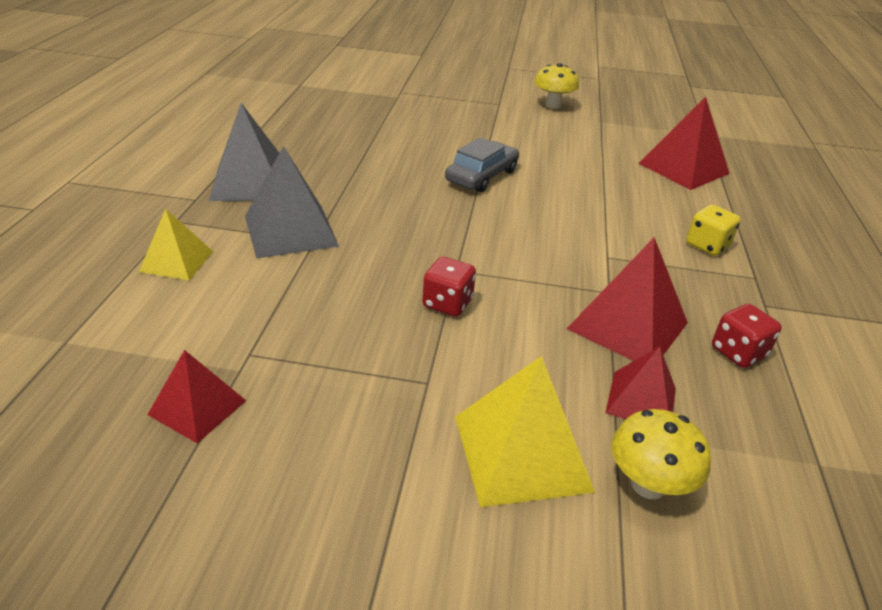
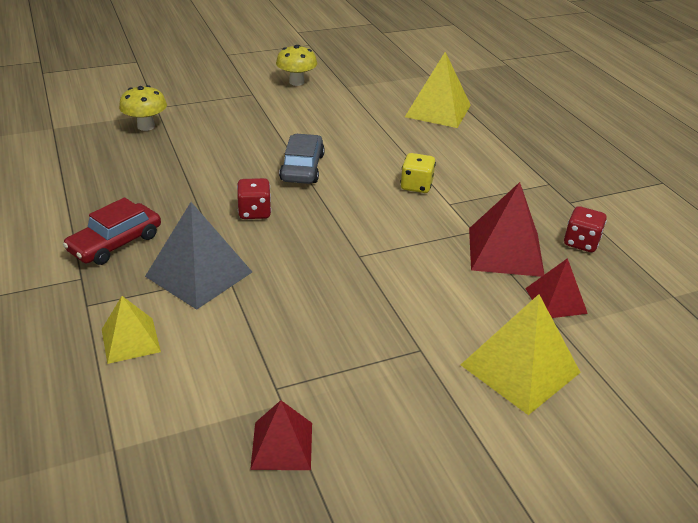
camera: 30 degrees left, 0 degrees up
grey pyramid [209,103,279,201] -> red car [63,197,161,265]
red dice [423,257,476,317] -> red dice moved to [237,178,271,219]
yellow mushroom [611,409,711,499] -> yellow mushroom moved to [119,85,167,131]
red pyramid [638,97,730,190] -> yellow pyramid [405,52,471,128]
yellow dice [687,205,740,256] -> yellow dice moved to [400,153,436,193]

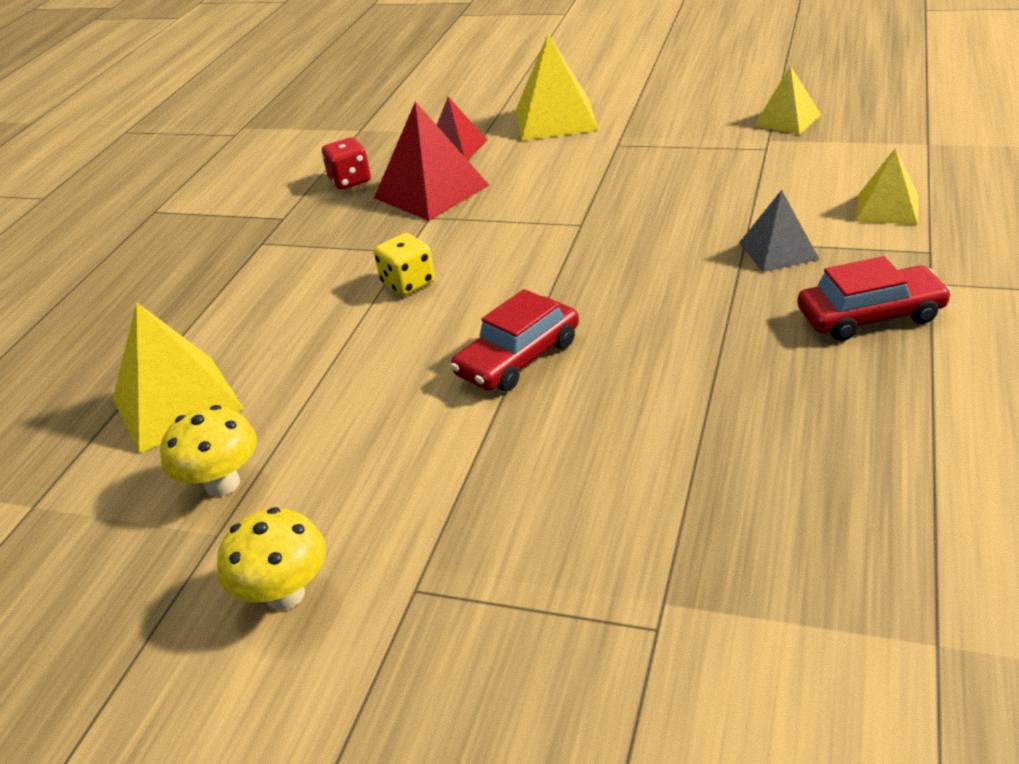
camera: 135 degrees left, 0 degrees up
yellow mushroom [119,85,167,131] -> yellow mushroom moved to [160,405,257,497]
grey pyramid [145,202,252,310] -> grey pyramid [739,190,819,272], size x0.61
red dice [237,178,271,219] -> none
red pyramid [250,400,312,470] -> yellow pyramid [754,65,821,135]
grey car [279,134,325,184] -> red car [451,289,579,391]

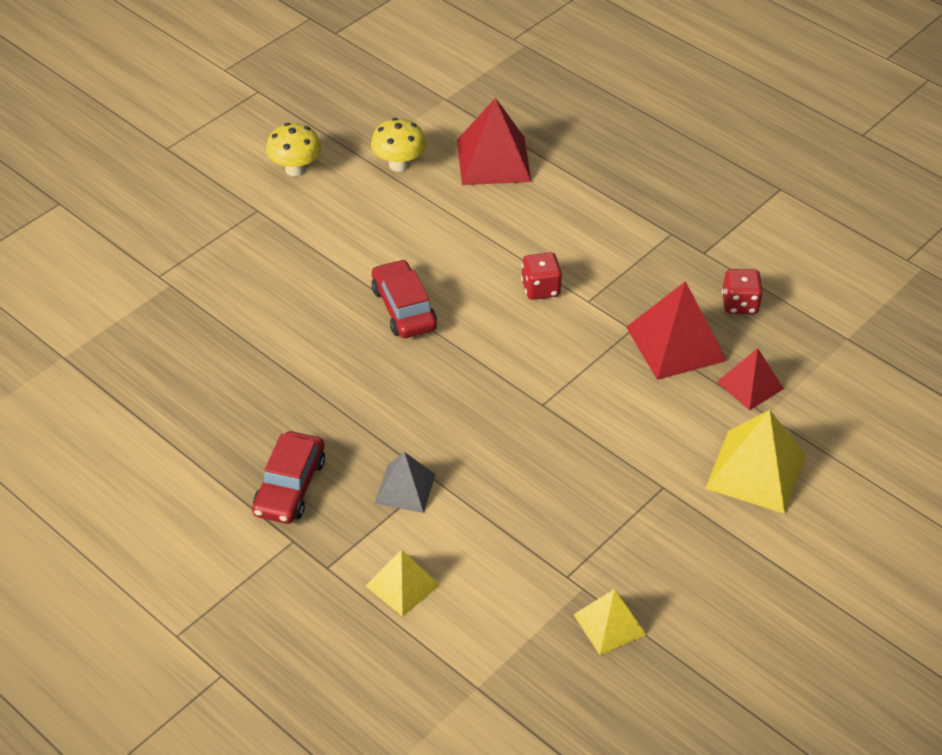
camera: 110 degrees right, 10 degrees up
yellow pyramid [113,302,244,453] -> red pyramid [457,98,531,185]
yellow dice [374,233,435,296] -> red dice [521,252,562,300]

